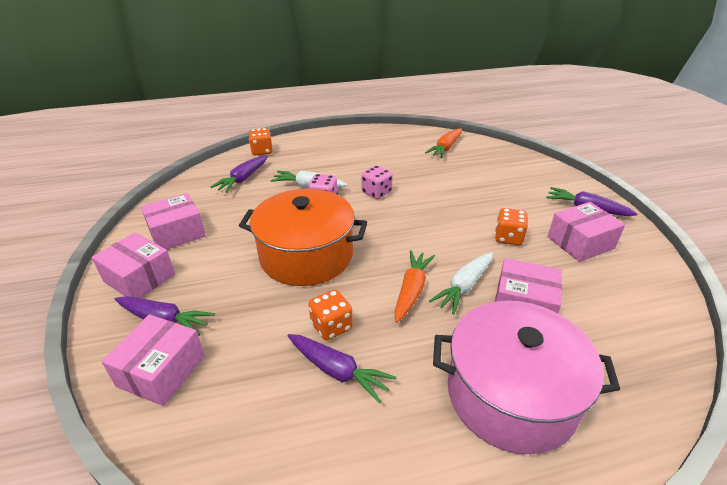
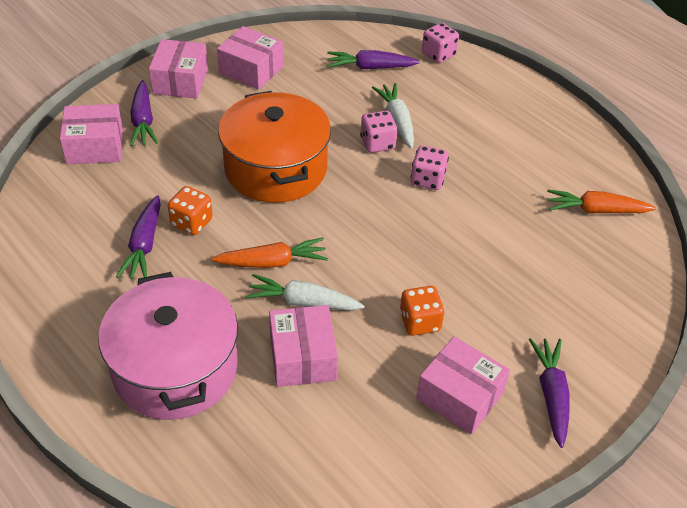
camera: 60 degrees right, 10 degrees up
orange dice [249,128,273,156] -> pink dice [422,23,459,63]

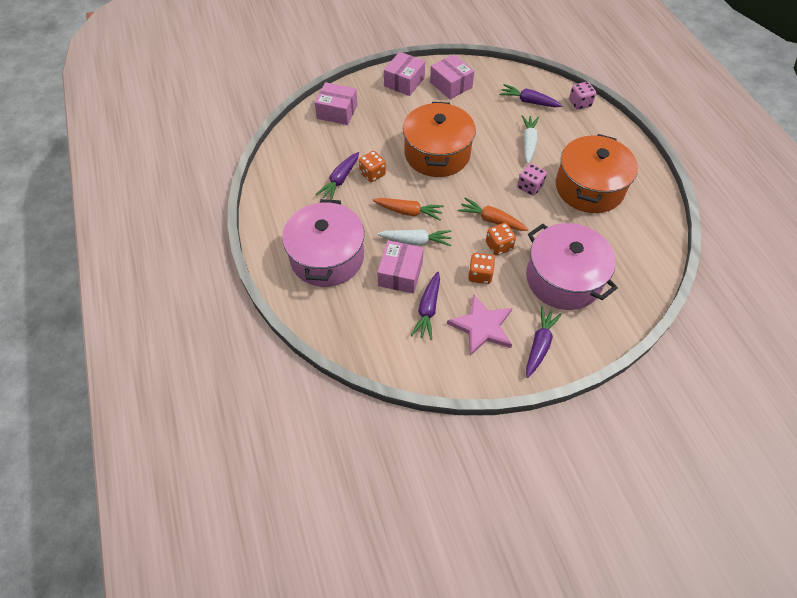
camera: 25 degrees right, 10 degrees up
purple carrot [130,80,158,146] -> purple carrot moved to [411,272,440,340]
white carrot [245,274,365,311] -> white carrot turned 150 degrees clockwise [378,229,452,246]
pink dice [360,111,398,153] -> none
pink box [416,336,510,434] -> pink star [447,294,512,356]
orange carrot [547,190,656,213] -> orange carrot moved to [458,198,529,231]
none -> orange dice [486,223,516,256]
none -> pink pot [526,223,618,310]
none -> orange pot [556,134,638,213]

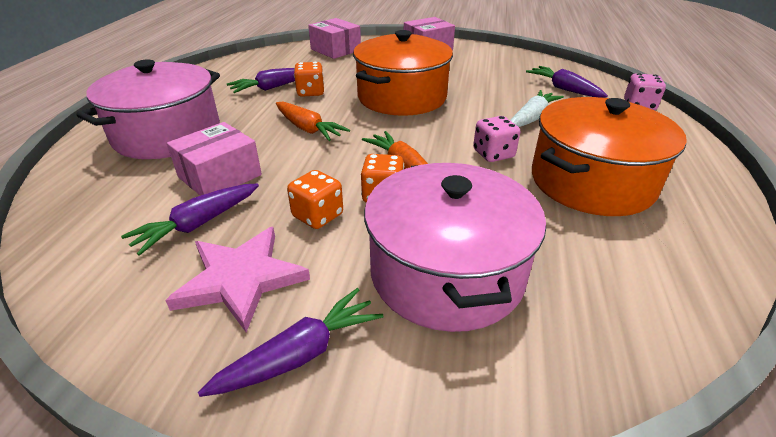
camera: 30 degrees right, 20 degrees down
white carrot [378,229,452,246] -> none
pink box [430,54,474,99] -> none

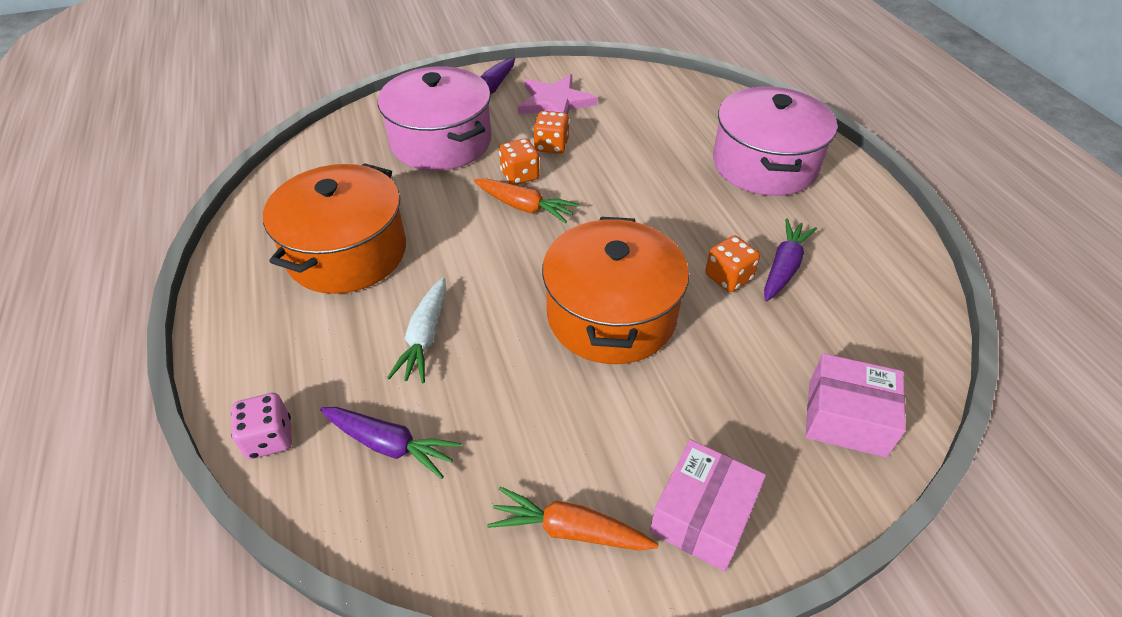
camera: 150 degrees right, 10 degrees up
purple carrot [121,183,259,256] -> none
pink box [167,122,262,196] -> none
orange carrot [276,101,350,141] -> orange carrot moved to [487,487,659,551]
pink dice [473,116,520,162] -> none

